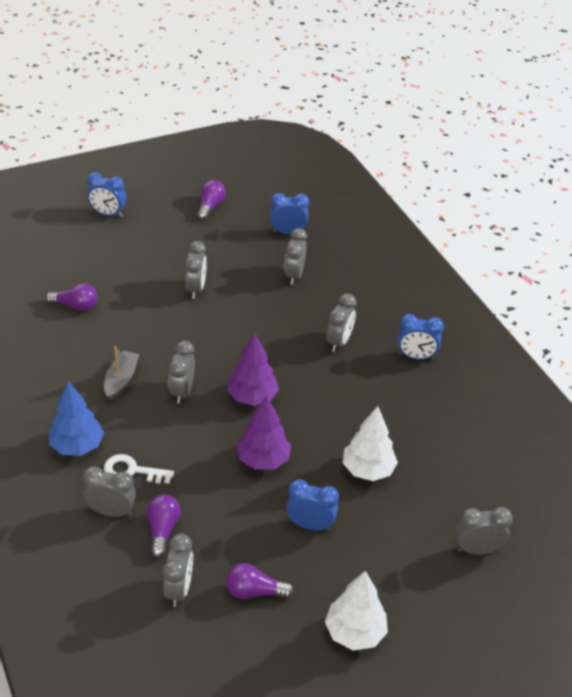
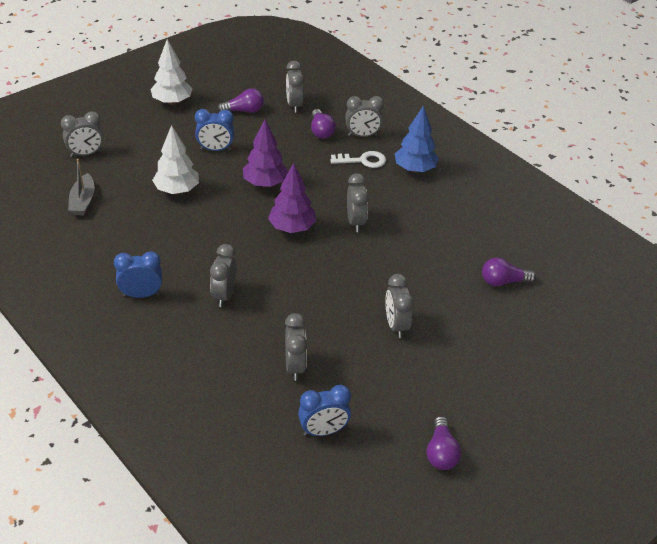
camera: 165 degrees right, 0 degrees up
blue clock [87,172,126,217] -> none
grey boat [104,346,139,400] -> grey boat moved to [68,159,95,215]

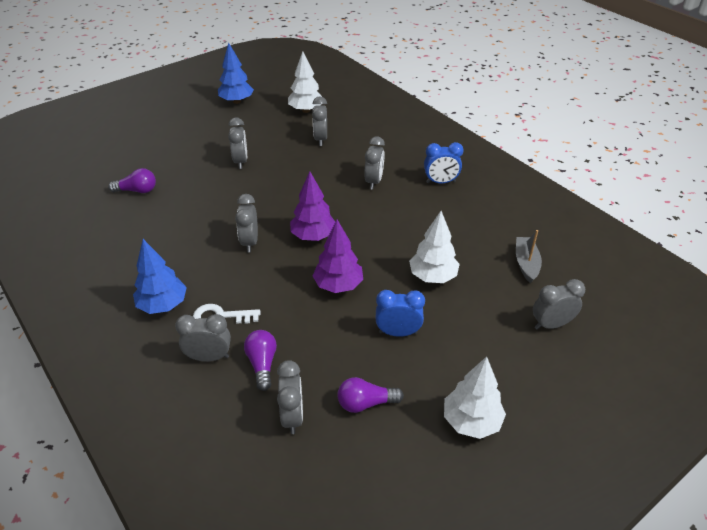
camera: 175 degrees left, 0 degrees up
blue clock [298,385,351,436] -> white tree [288,51,322,113]
purple light bulb [427,416,461,470] -> blue tree [218,42,254,104]

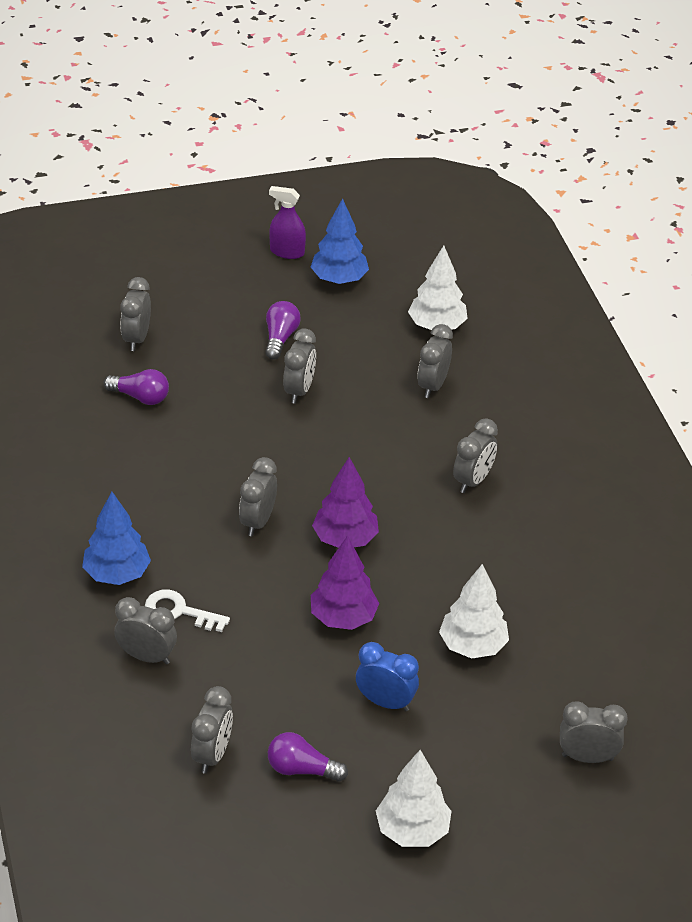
camera: 20 degrees right, 0 degrees up
purple light bulb [244,330,277,391] -> purple light bulb moved to [265,301,301,359]
blue clock [424,142,463,183] -> none
grey boat [516,230,542,283] -> none
none -> grey clock [120,277,151,351]
none -> purple spray bottle [269,186,306,259]

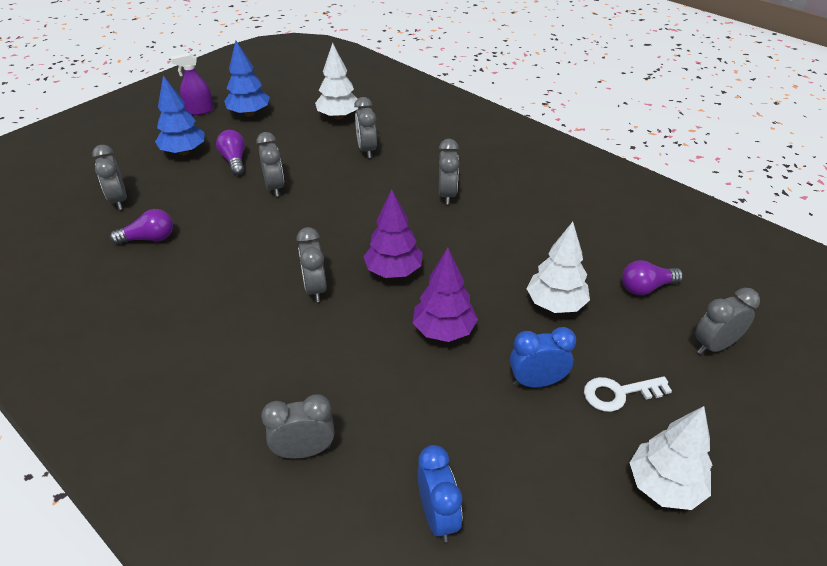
camera: 30 degrees left, 0 degrees up
blue tree [82,492,151,585] -> blue tree moved to [155,76,205,155]
white key [145,590,230,632] -> white key moved to [584,376,672,412]
grey clock [191,686,233,774] -> blue clock [417,445,462,542]
purple light bulb [268,732,348,782] -> purple light bulb moved to [622,260,683,295]

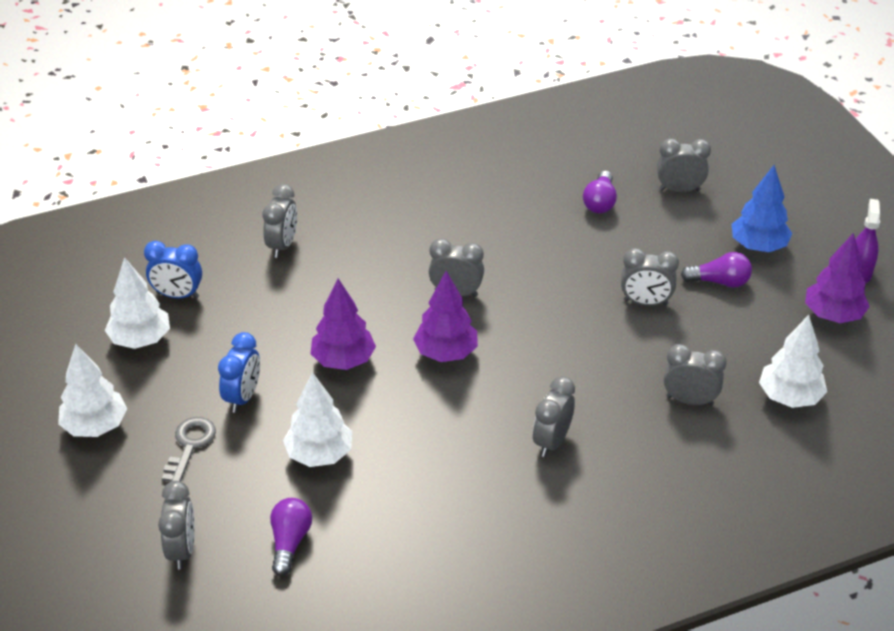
camera: 115 degrees right, 0 degrees up
blue tree [224,41,270,117] -> purple tree [805,233,870,323]
grey clock [439,139,459,205] -> grey clock turned 90 degrees clockwise [533,376,575,457]
white key [584,376,672,412] -> grey key [162,417,216,482]
none -> white tree [105,257,170,349]

